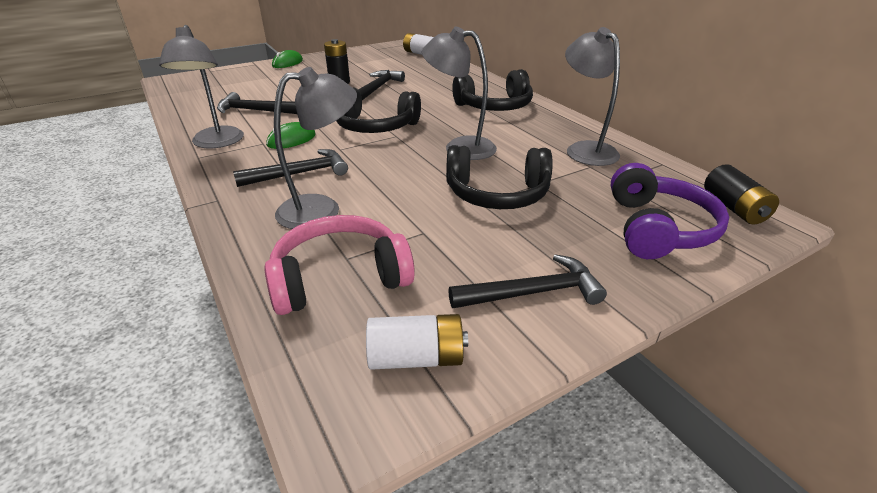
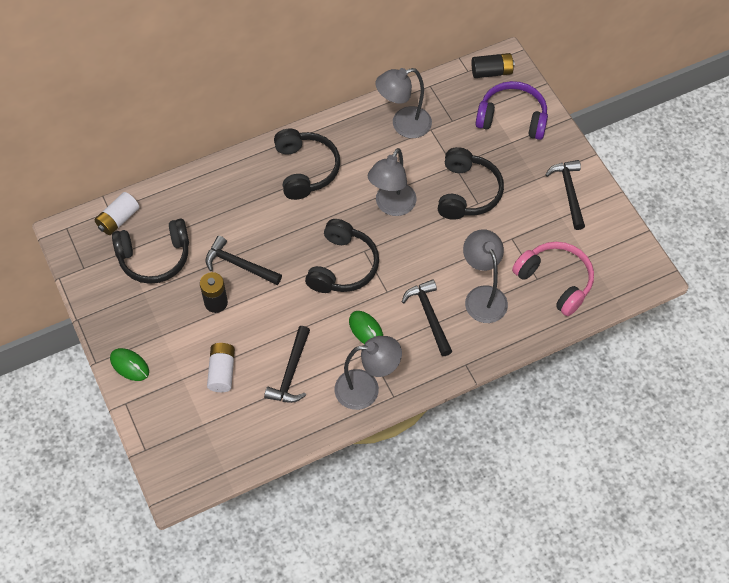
camera: 85 degrees left, 25 degrees up
pink headphones [264,215,415,315] -> pink headphones turned 150 degrees clockwise [512,242,594,316]
white battery [366,314,468,370] -> white battery moved to [207,343,235,392]
none -> black headphones [112,219,189,284]

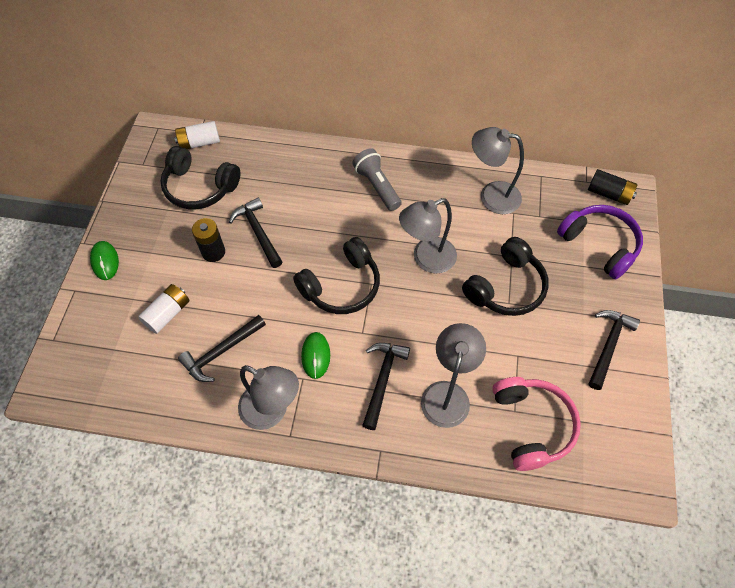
camera: 35 degrees right, 0 degrees up
black headphones [274,128,340,200] -> grey flashlight [352,148,402,211]

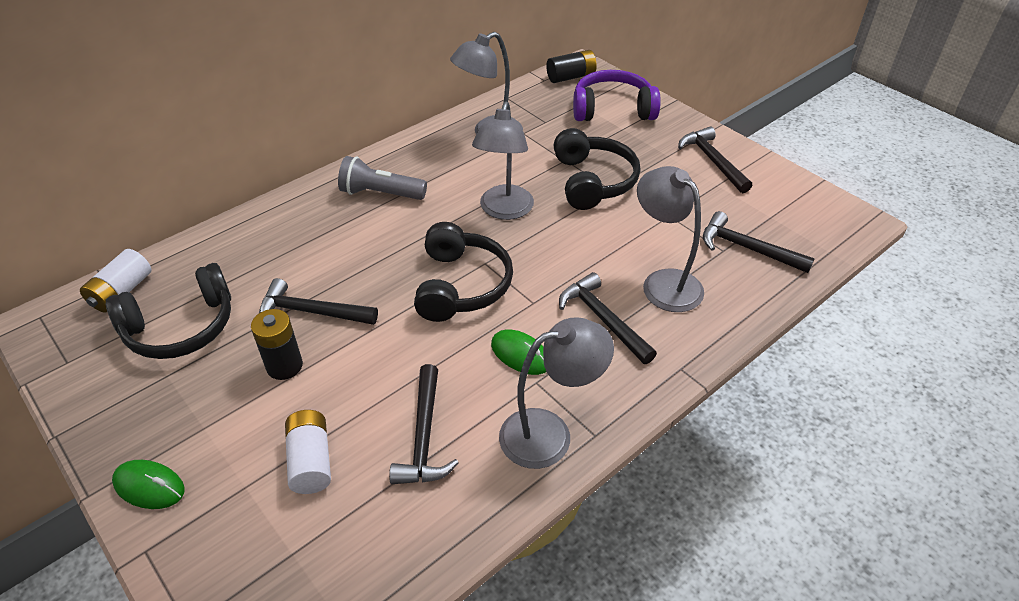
camera: 50 degrees left, 15 degrees down
pink headphones [492,377,581,471] -> black hammer [703,211,815,273]

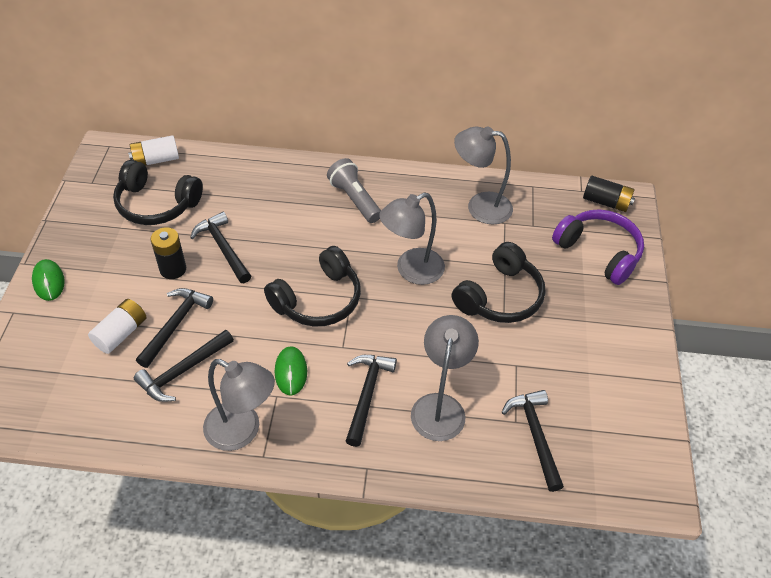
camera: 45 degrees right, 5 degrees up
black hammer [678,126,752,193] -> black hammer moved to [136,288,213,368]

